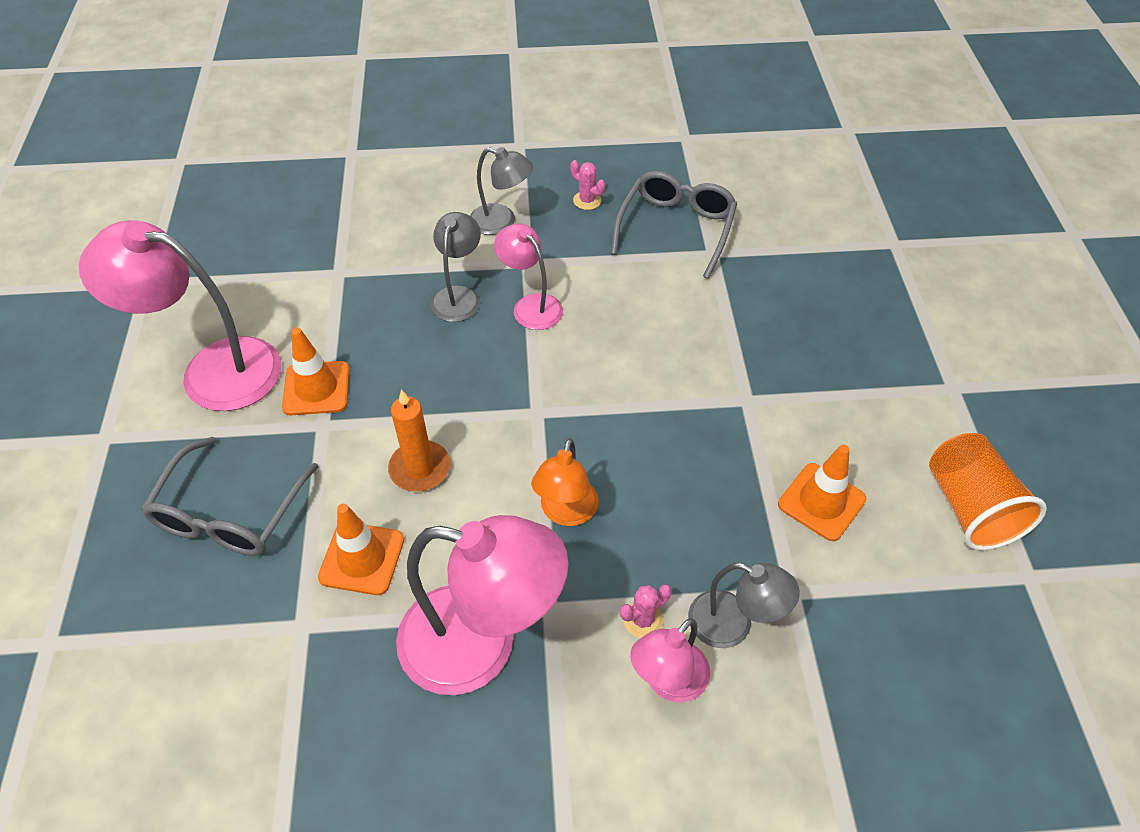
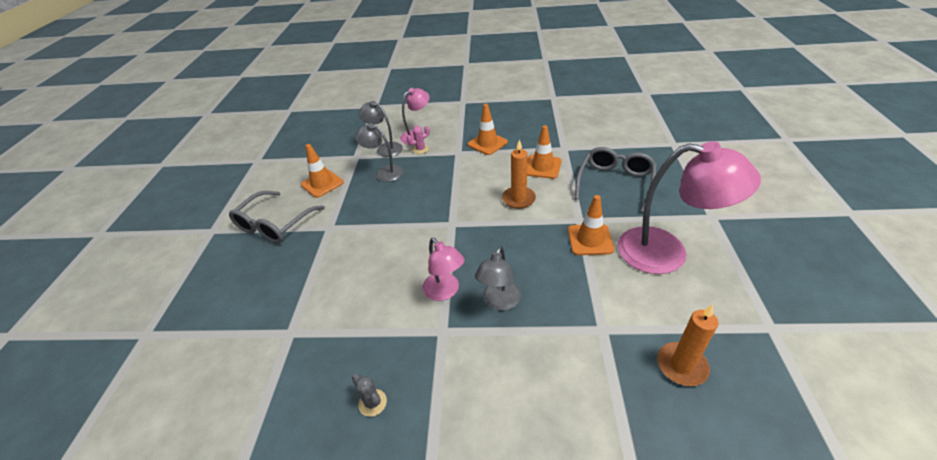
camera: 170 degrees left, 10 degrees down
pink lamp [396,515,569,695] -> orange traffic cone [468,104,508,155]
grey lamp [470,147,533,235] -> grey lamp moved to [355,123,403,182]
orange lamp [531,438,599,526] -> none
pink cactus [570,160,605,210] -> grey cactus [352,374,387,417]
grey glasses [611,171,737,279] -> grey glasses moved to [229,191,325,243]
orange cup [929,433,1047,550] -> none
none -> orange candle [657,304,718,386]

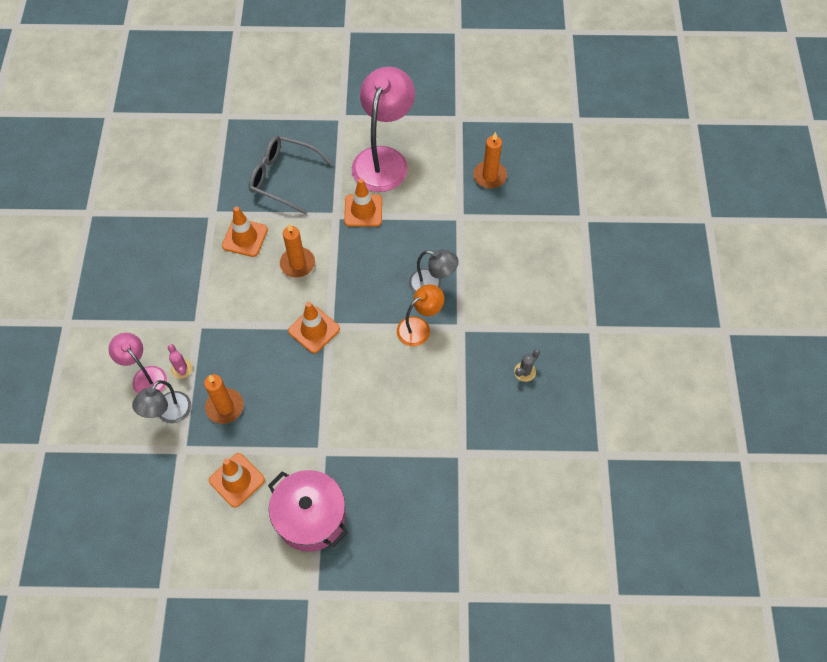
camera: 95 degrees left, 20 degrees up
grey glasses [229,191,325,243] -> pink pot [268,470,348,552]
grey lamp [355,123,403,182] -> orange candle [204,374,244,424]
pink lamp [423,238,465,301] -> orange lamp [397,284,444,346]
orange traffic cone [468,104,508,155] -> orange traffic cone moved to [288,302,340,353]

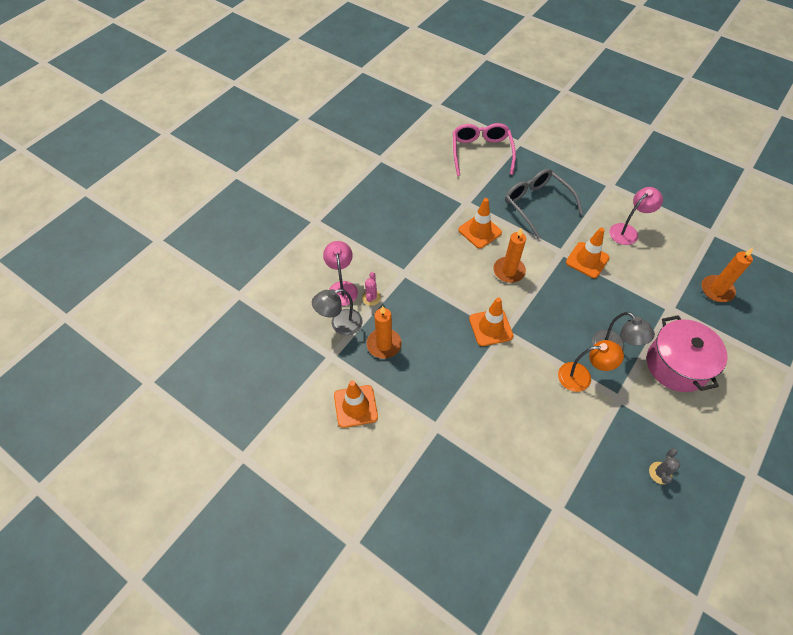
camera: 35 degrees right, 5 degrees down
pink pot [268,470,348,552] -> pink pot moved to [647,315,727,392]
pink lamp [352,67,415,192] -> pink lamp [609,187,663,245], size x0.54
grey cactus [514,349,540,382] -> grey cactus turned 60 degrees counterclockwise [649,448,680,484]
none -> pink glasses [453,123,516,176]

